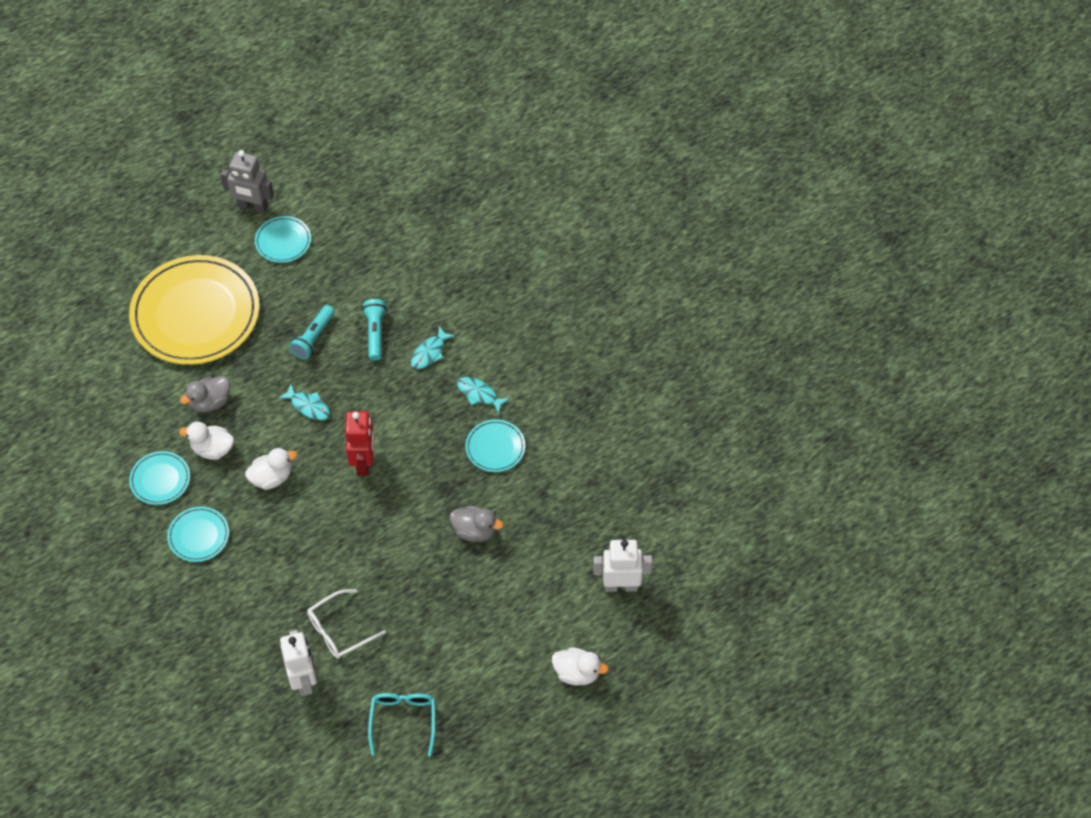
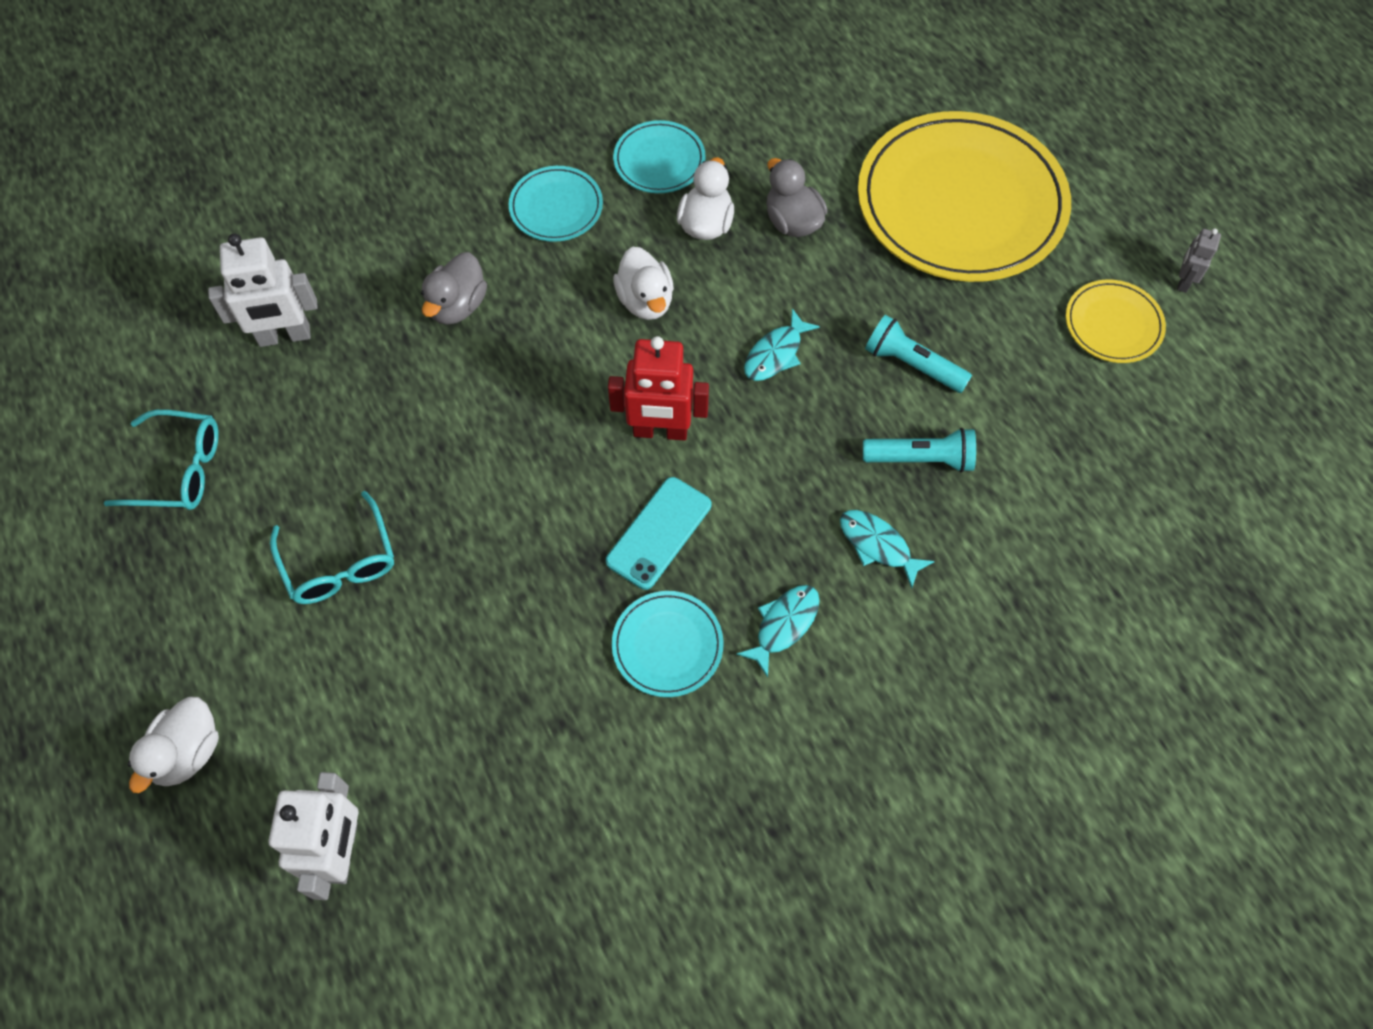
camera: 95 degrees right, 5 degrees up
grey robot [220,150,274,213] -> grey robot [1177,228,1221,293], size x0.53
turquoise plate [255,216,311,263] -> yellow plate [1066,279,1166,363]
white glasses [307,589,386,659] -> none
grey duck [450,506,504,542] -> grey duck moved to [421,252,487,325]
none -> turquoise glasses [270,491,394,604]
none -> turquoise phone [606,477,711,590]

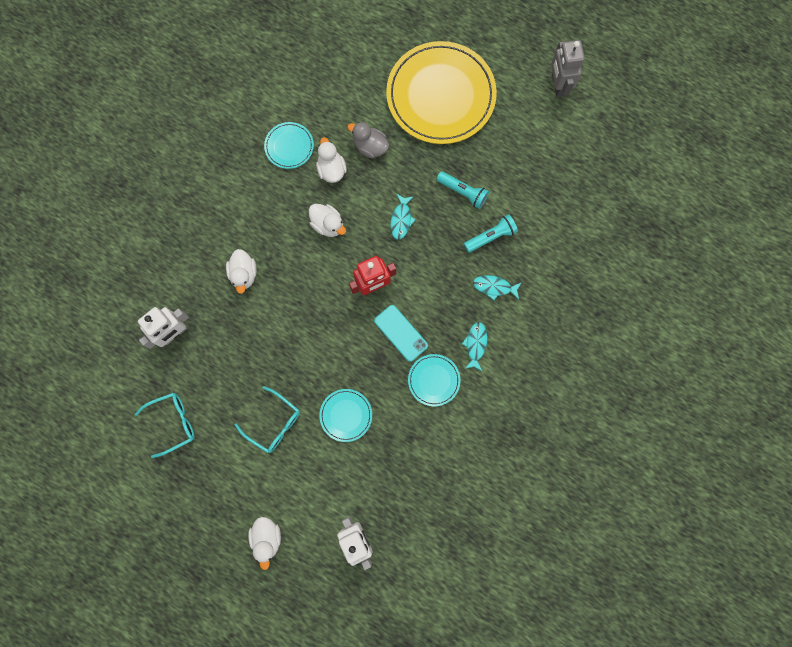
camera: 30 degrees left, 15 degrees up
grey duck [421,252,487,325] -> white duck [226,249,257,294]
turquoise plate [509,166,603,242] -> turquoise plate moved to [319,389,372,442]
turquoise phone [606,477,711,590] -> turquoise phone turned 45 degrees counterclockwise [374,305,428,362]
turquoise flashlight [865,315,972,393] -> turquoise flashlight turned 150 degrees counterclockwise [437,171,489,209]
yellow plate [1066,279,1166,363] -> none
grey robot [1177,228,1221,293] -> grey robot [551,40,585,97], size x1.89

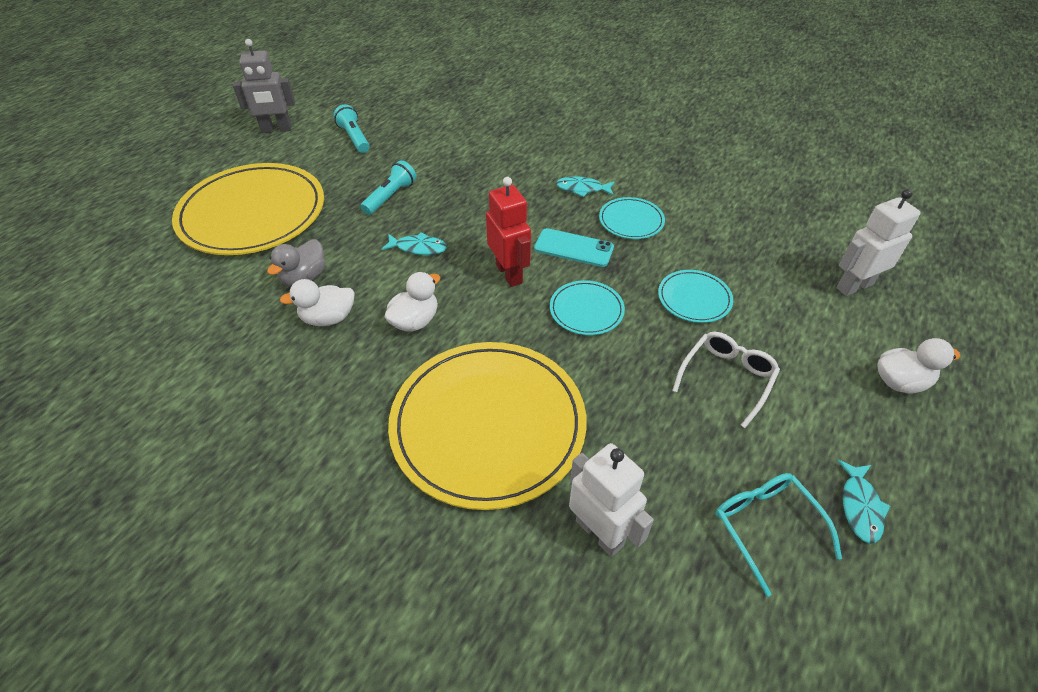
camera: 90 degrees left, 30 degrees down
white duck [226,249,257,294] -> yellow plate [388,342,587,510]
turquoise glasses [235,386,300,453] -> white glasses [672,332,780,428]
turquoise plate [264,122,314,169] -> turquoise plate moved to [550,280,625,335]
turquoise phone [374,305,428,362] -> turquoise phone turned 60 degrees clockwise [534,228,614,267]
turquoise flashlight [464,214,518,253] -> turquoise flashlight moved to [333,105,370,153]
turquoise fish [473,275,522,300] -> turquoise fish moved to [837,460,890,544]

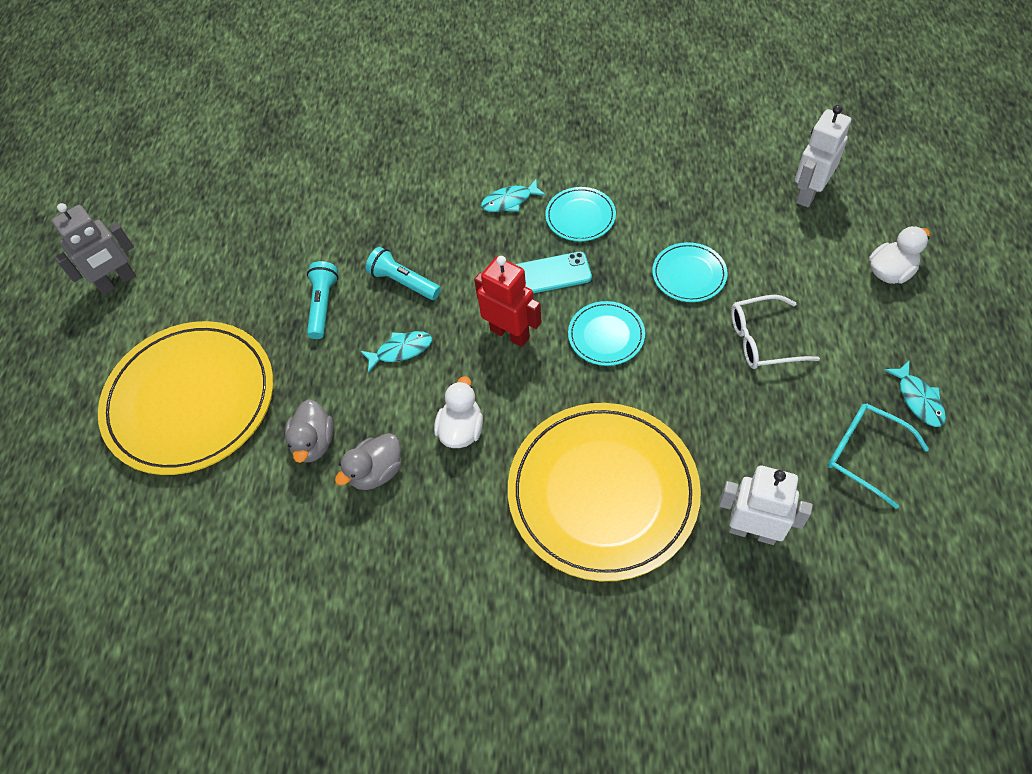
camera: 25 degrees left, 10 degrees up
white duck [280,279,355,326] -> grey duck [335,433,401,490]
turquoise flashlight [333,105,370,153] -> turquoise flashlight moved to [366,247,441,300]
white glasses [672,332,780,428] -> white glasses turned 105 degrees counterclockwise [731,295,820,369]

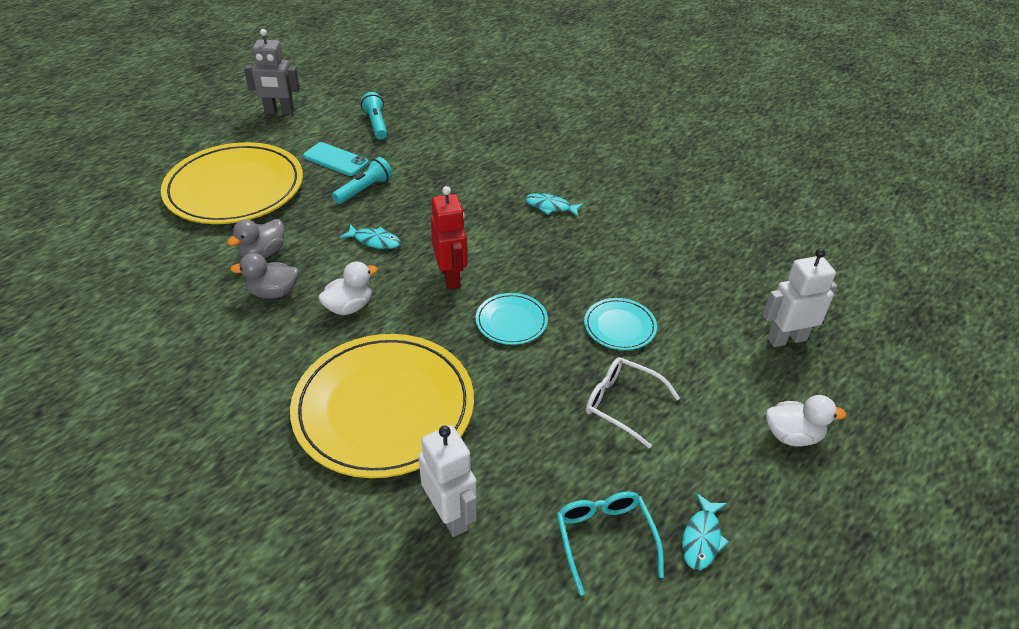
camera: 35 degrees right, 15 degrees down
turquoise flashlight [366,247,441,300] -> turquoise flashlight moved to [361,92,387,139]
turquoise phone [515,252,592,293] -> turquoise phone moved to [303,142,369,176]
turquoise plate [545,187,616,241] -> none

